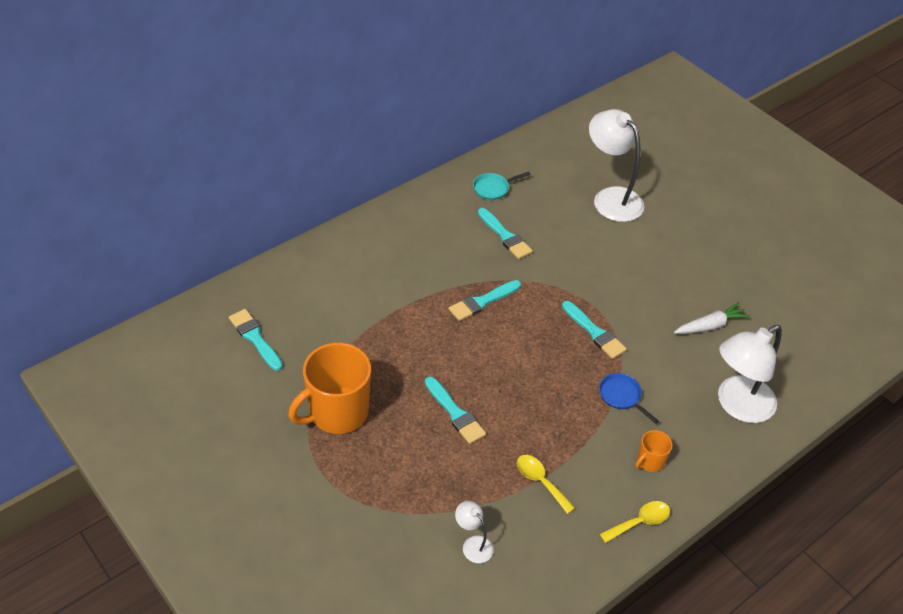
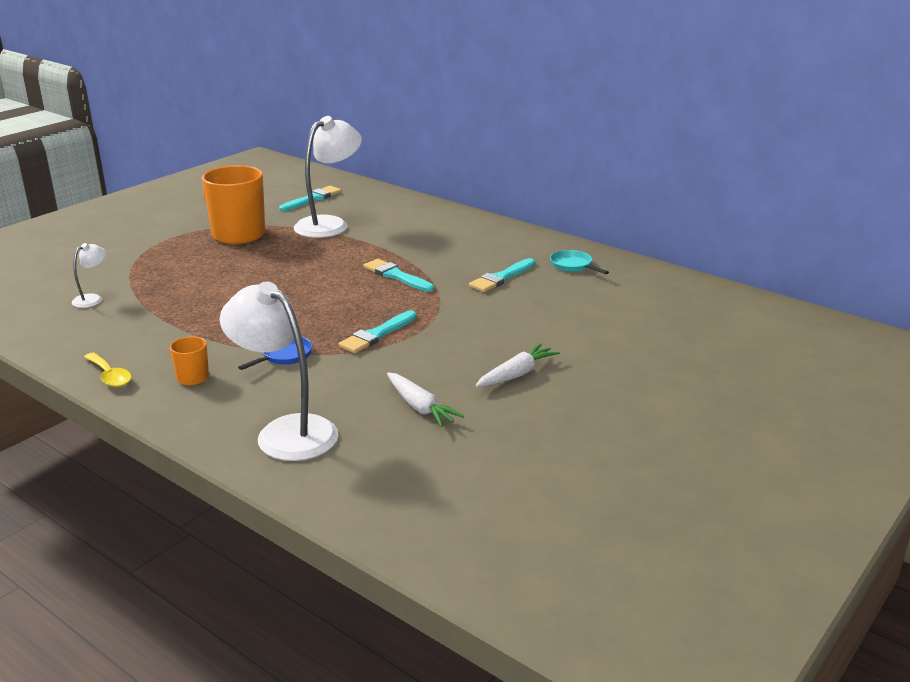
camera: 80 degrees right, 20 degrees down
turquoise brush [425,376,486,444] -> none
yellow spoon [517,455,575,514] -> none
white lamp [589,109,644,222] -> white lamp moved to [293,116,362,238]
none -> white carrot [476,343,560,387]

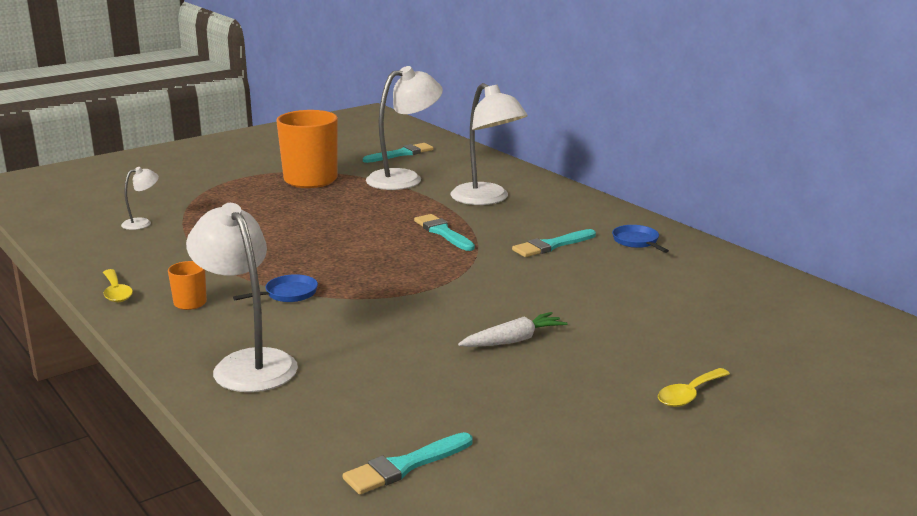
camera: 15 degrees right, 5 degrees down
turquoise brush [339,310,417,353] -> turquoise brush moved to [343,432,473,494]
white carrot [387,373,464,427] -> none
turquoise pan [550,250,609,274] -> blue pan [612,225,669,253]
none -> white lamp [451,83,528,205]
none -> yellow spoon [658,368,730,407]

